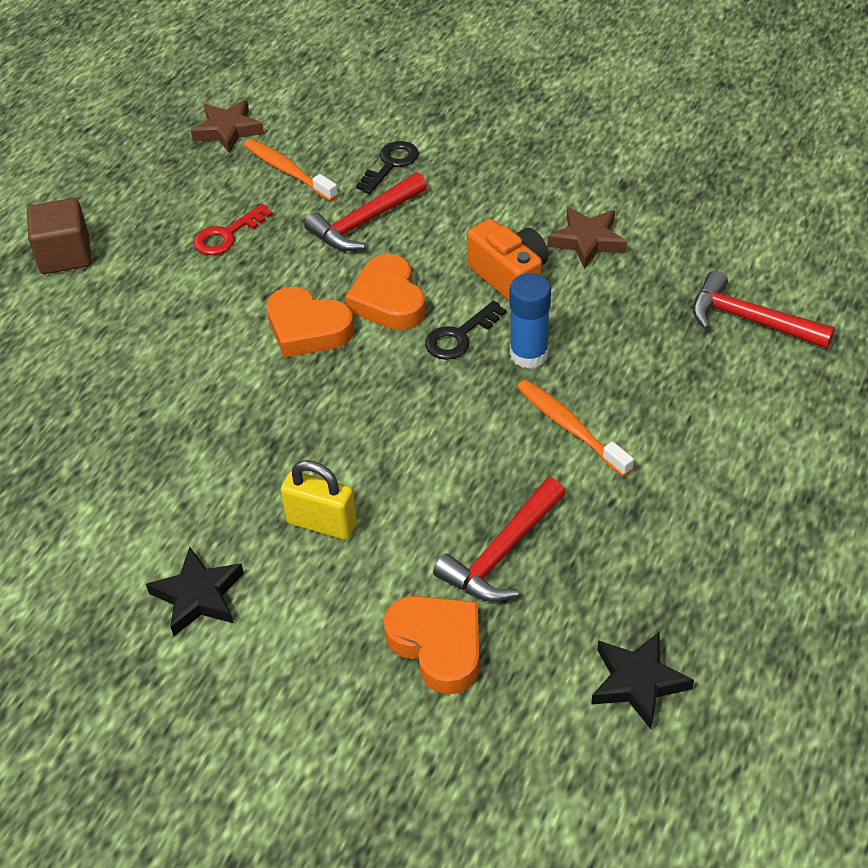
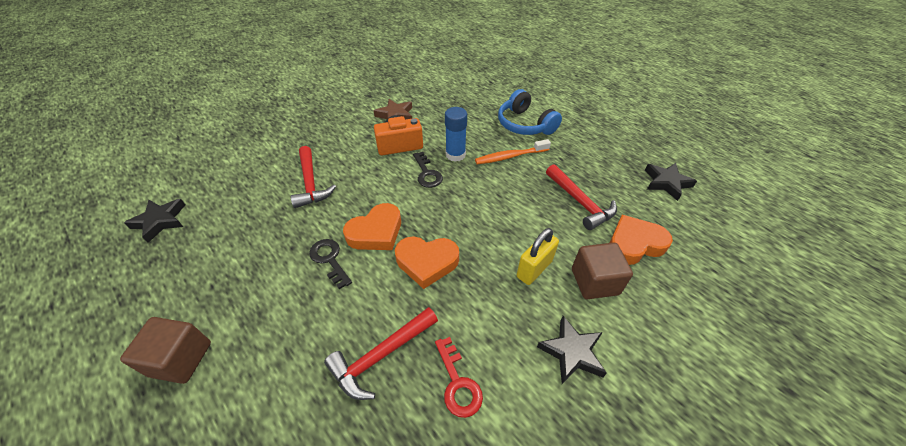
camera: 70 degrees left, 0 degrees up
brown star [191,100,264,154] -> black star [124,199,185,243]
red key [193,204,273,255] -> red key moved to [435,337,483,418]
orange toothbrush [244,139,338,202] -> none
orange heart [345,254,426,330] -> orange heart moved to [395,236,459,289]
black key [356,141,419,194] -> black key moved to [309,239,352,289]
red hammer [693,271,835,349] -> red hammer moved to [324,307,438,400]
none -> blue headphones [498,89,562,135]
none -> brown cube [572,243,633,299]

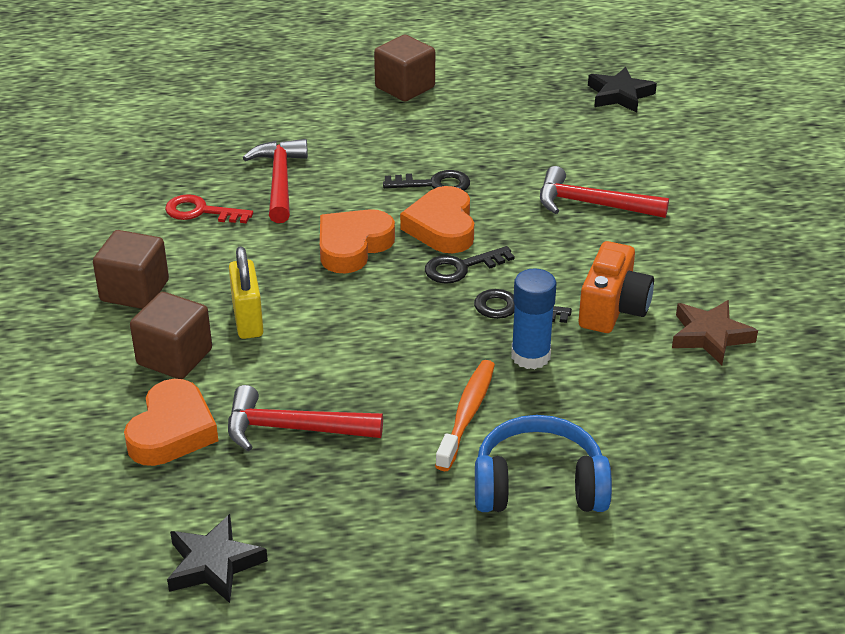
camera: 125 degrees right, 10 degrees down
black star [537,316,607,384] -> brown cube [93,230,169,309]
none -> black key [425,246,514,284]

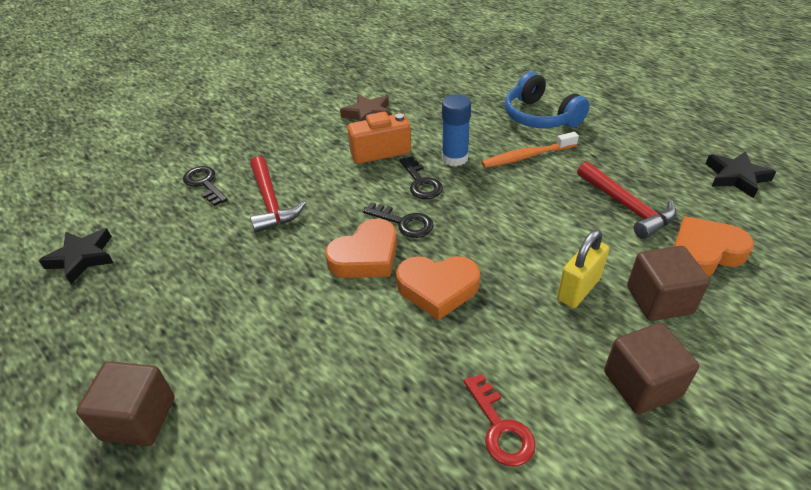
camera: 125 degrees left, 5 degrees up
red hammer [243,139,308,223] -> none
black key [383,170,470,191] -> black key moved to [183,166,228,206]

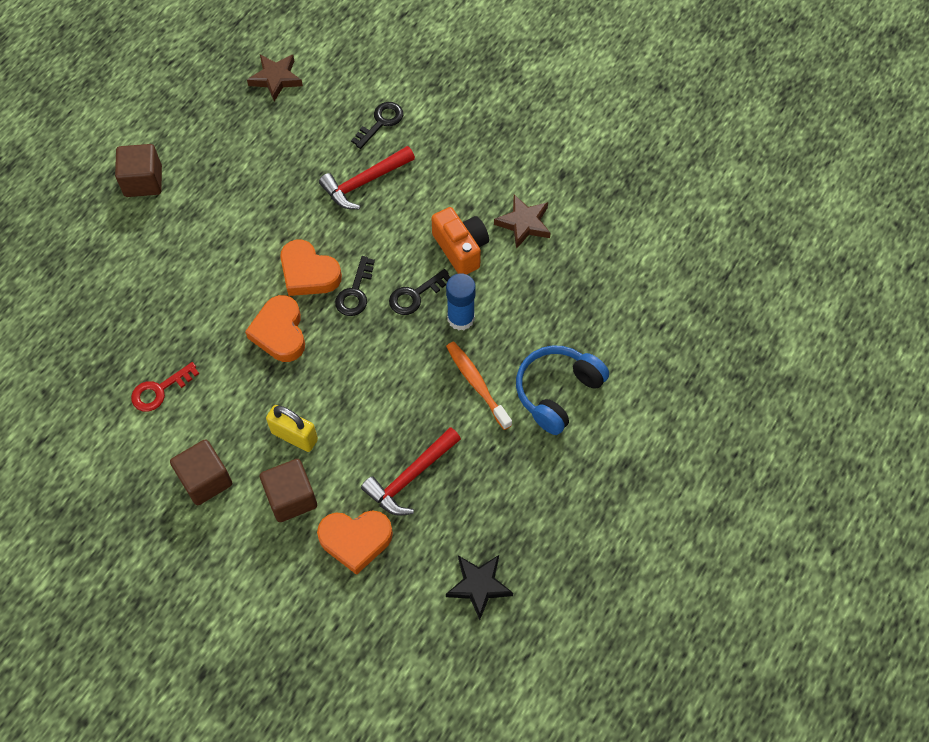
camera: 75 degrees right, 20 degrees up
black star [38,228,114,284] -> brown star [247,55,303,102]
orange heart [674,216,754,276] -> orange heart turned 120 degrees clockwise [317,510,393,575]

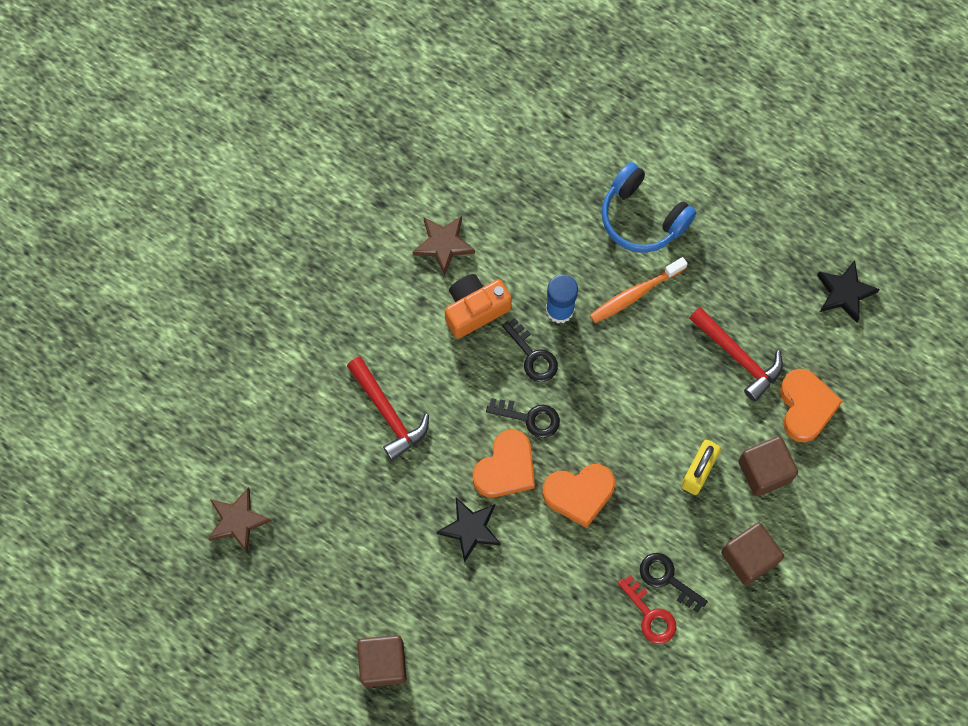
camera: 90 degrees left, 10 degrees up
black key [351,102,403,149] -> black key moved to [640,553,708,613]
none -> black star [437,498,501,563]

